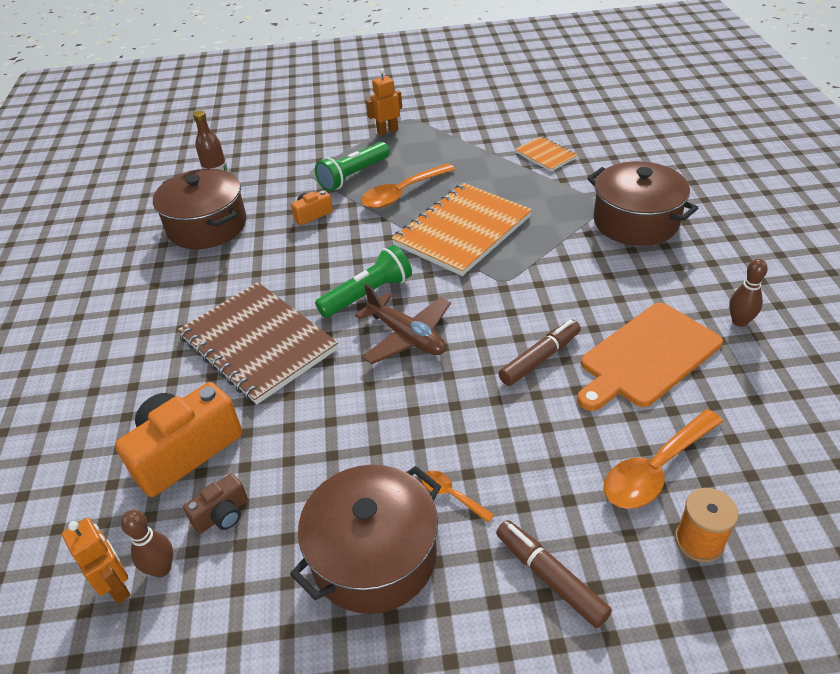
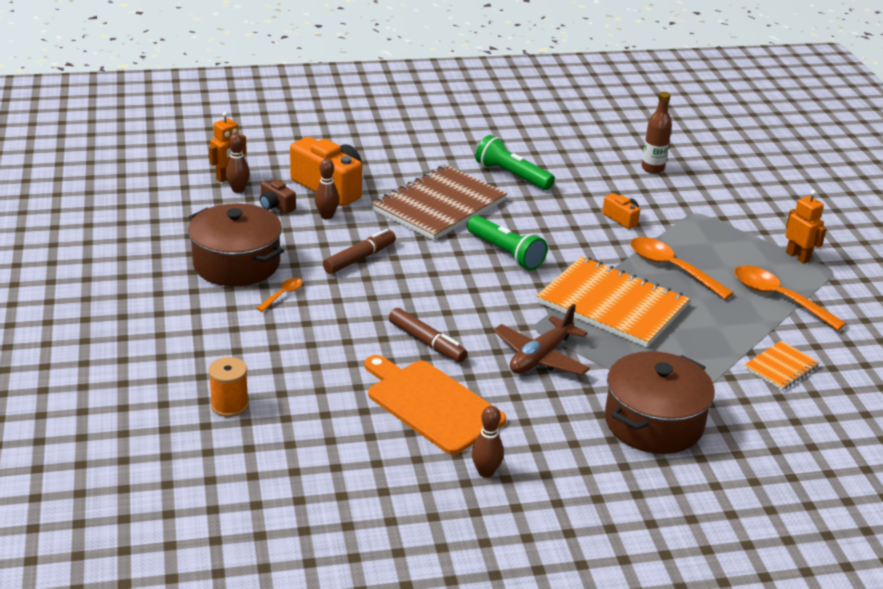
camera: 80 degrees right, 10 degrees down
brown pot [153,169,247,249] -> none
green flashlight [315,142,390,191] -> green flashlight moved to [475,135,555,190]
brown plane [355,284,451,364] -> brown plane moved to [493,304,590,376]
brown marker [496,520,612,628] -> brown marker moved to [323,229,396,274]
orange spoon [603,409,723,509] -> orange spoon moved to [734,265,846,331]
none -> brown bowling pin [315,159,339,219]

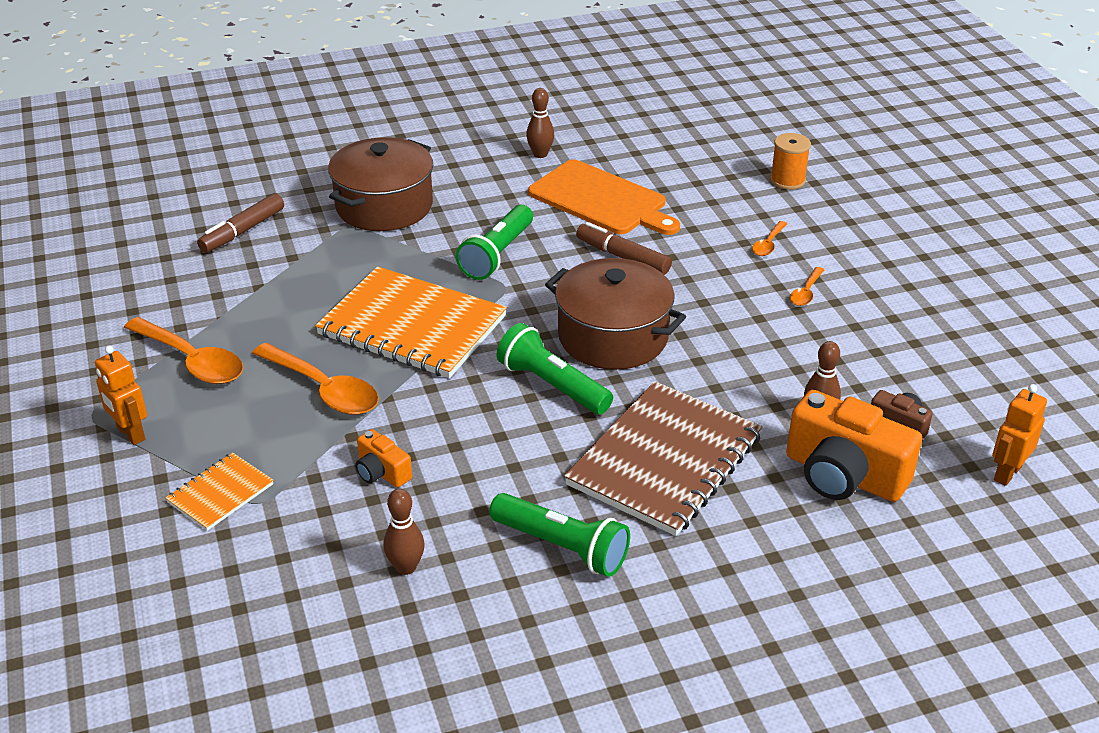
camera: 175 degrees right, 5 degrees up
brown pot [188,203,284,287] -> brown pot moved to [545,258,686,370]
brown bowling pin [225,133,250,193] -> brown bowling pin moved to [384,488,424,575]
brown marker [323,229,396,274] -> brown marker moved to [197,193,284,253]
brown plane [493,304,590,376] -> green flashlight [456,205,533,280]
brown bottle [642,92,672,174] -> none
orange notebook [744,341,820,390] -> orange notebook moved to [165,452,274,531]
none -> orange spoon [752,221,787,256]

